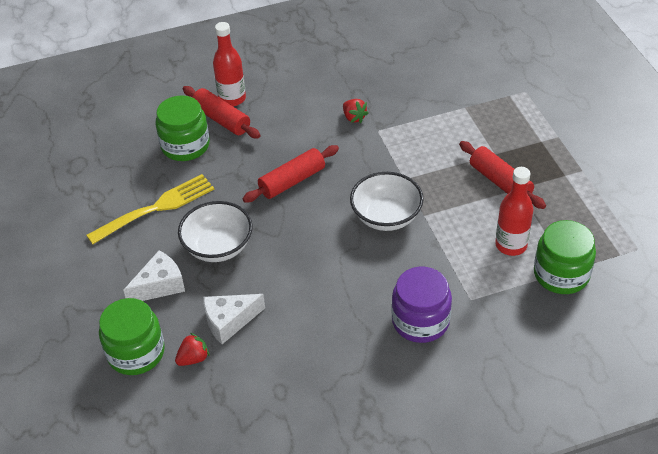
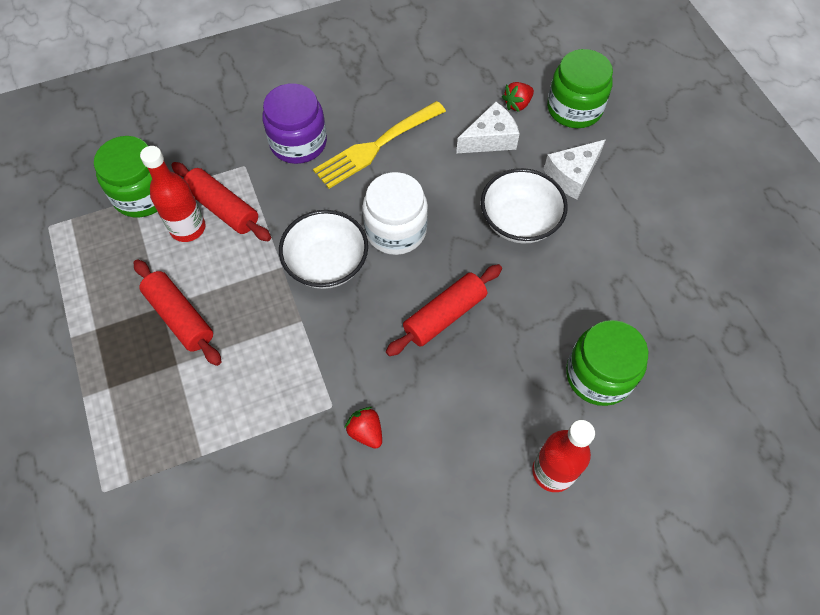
camera: 175 degrees right, 15 degrees up
yellow fork [86,174,215,244] -> yellow fork moved to [313,101,446,189]
red rolling pin [183,86,261,138] -> red rolling pin moved to [171,162,271,241]
none -> white jar [363,172,428,255]

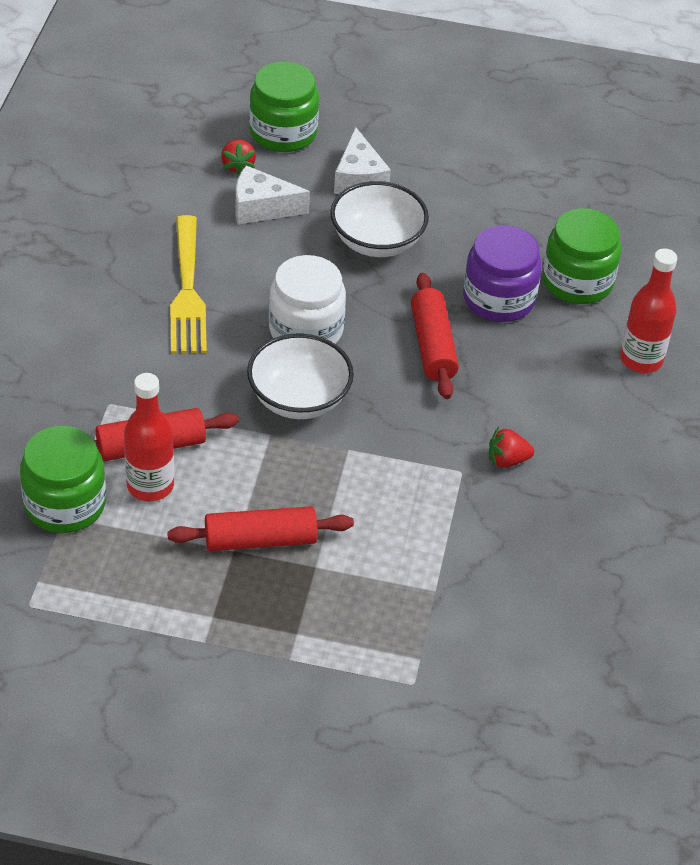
camera: 60 degrees left, 15 degrees down
purple jar [262,83,327,164] -> purple jar moved to [463,225,542,322]
white cheese [456,101,520,153] -> white cheese turned 90 degrees counterclockwise [236,165,310,225]

